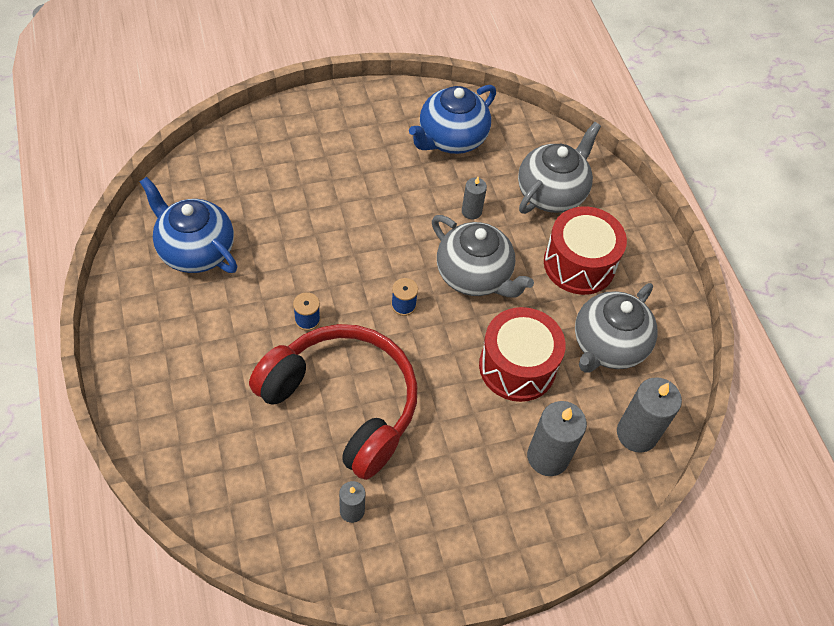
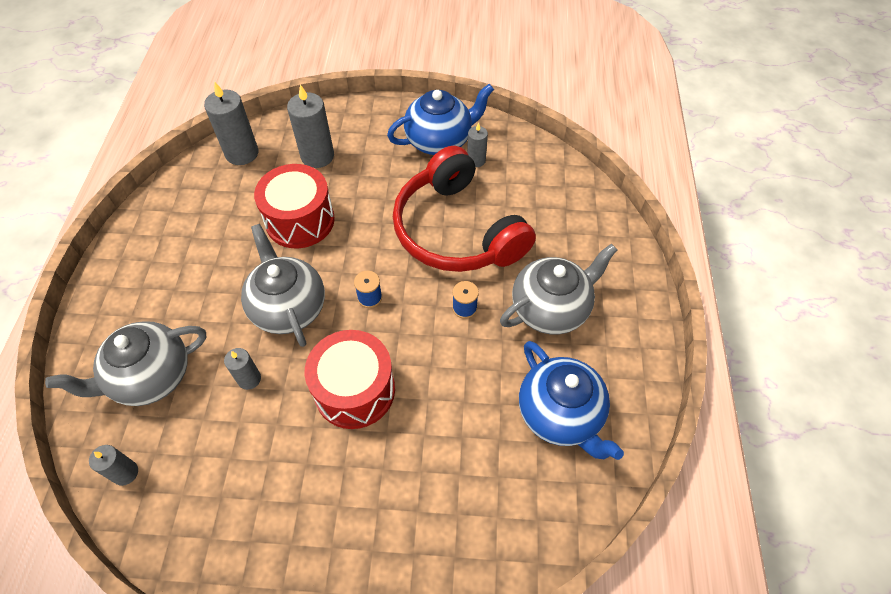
camera: 155 degrees left, 0 degrees up
blue teapot [409,85,496,154] -> blue teapot moved to [387,84,494,155]
red drum [544,207,627,295] -> red drum moved to [305,330,395,429]
grey teapot [575,283,658,373] -> grey teapot moved to [500,244,617,335]
none -> grey candle [89,445,138,486]

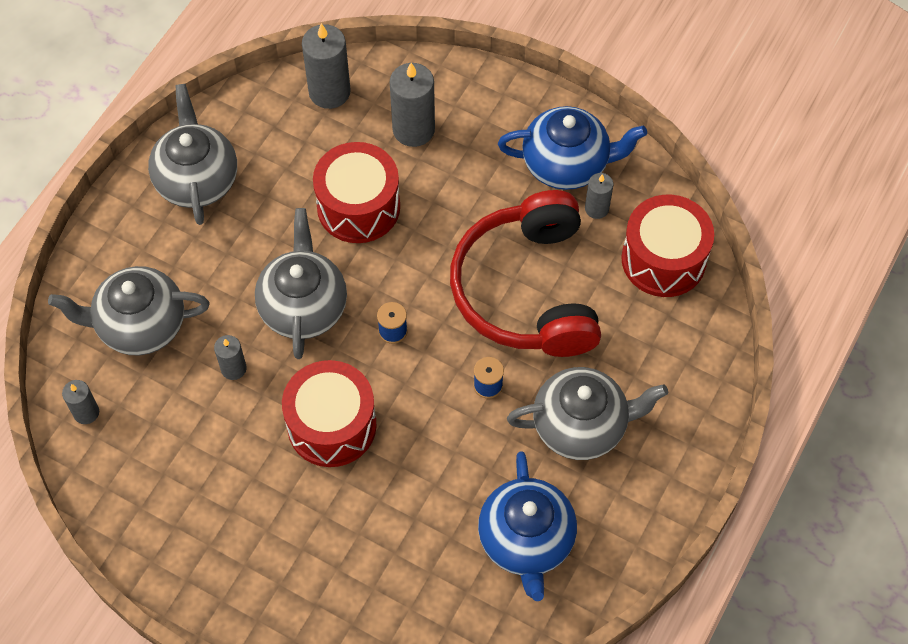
camera: 25 degrees right, 5 degrees up
none -> grey teapot [148,84,237,225]
none -> red drum [621,195,714,297]

